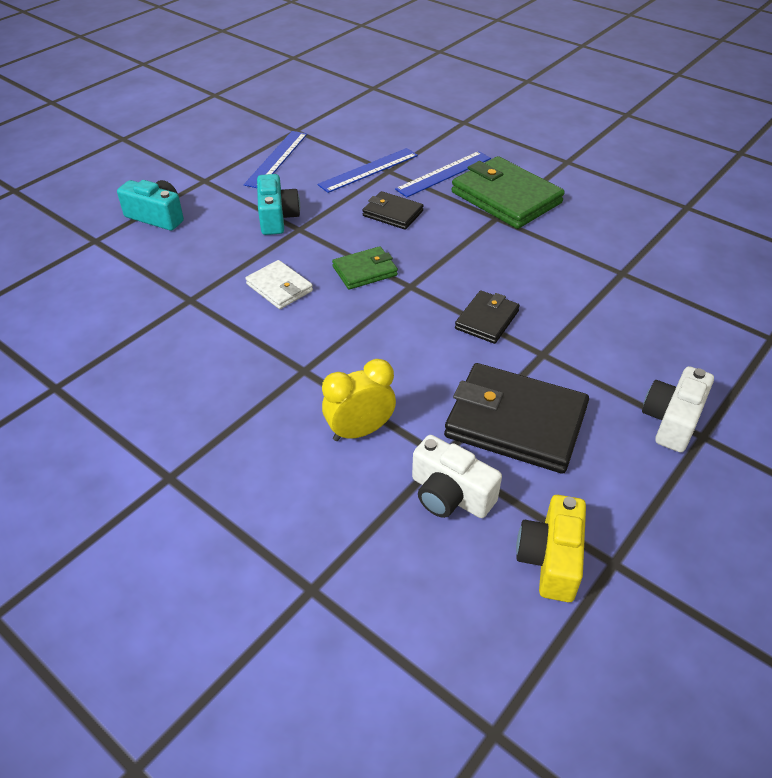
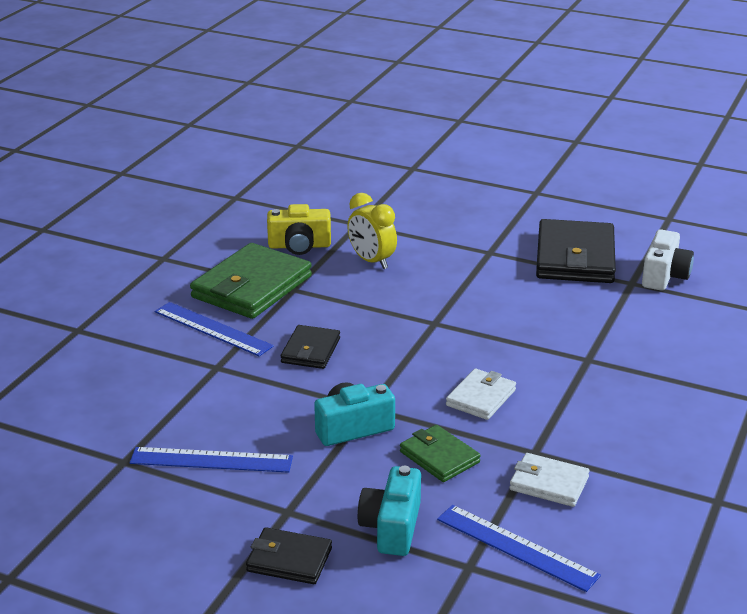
camera: 105 degrees left, 15 degrees down
blue ruler [317,148,418,193] -> blue ruler moved to [437,505,601,592]
yellow clock [322,359,396,441] -> yellow clock moved to [347,193,397,269]
green wallet [332,246,398,289] -> green wallet moved to [400,425,481,482]
black wallet [455,290,520,344] -> black wallet moved to [246,527,332,584]
yellow camera [516,495,586,602] -> yellow camera moved to [267,204,331,255]
white camera [642,366,714,452] -> none
none -> white wallet [510,453,590,507]

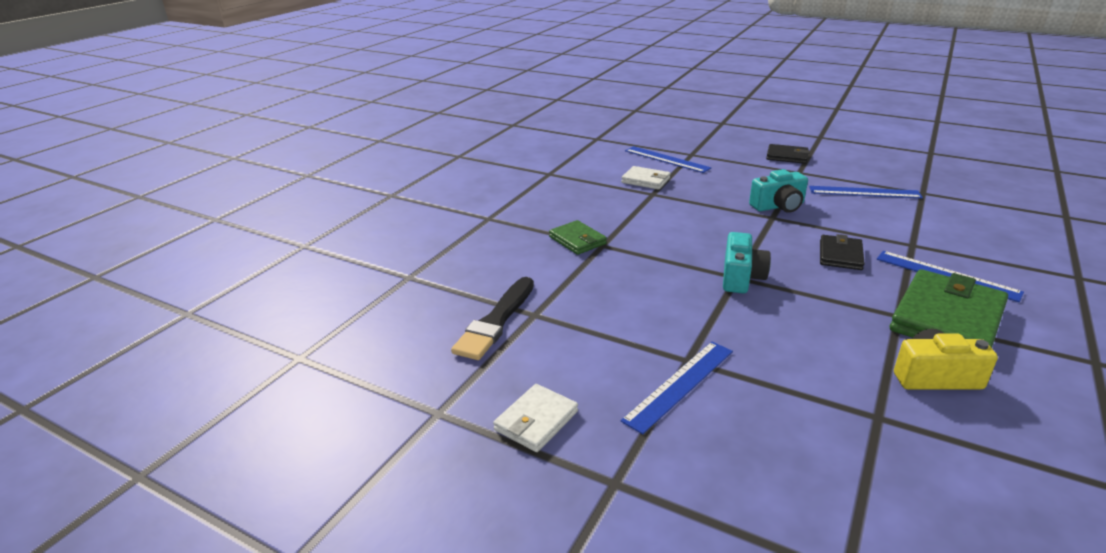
camera: 175 degrees left, 0 degrees up
yellow clock [347,193,397,269] -> none
turquoise camera [358,466,421,556] -> turquoise camera moved to [723,232,771,293]
green wallet [400,425,481,482] -> green wallet moved to [549,220,607,255]
white wallet [446,368,516,420] -> white wallet moved to [493,384,578,452]
black wallet [536,219,616,283] -> none
white camera [642,229,694,291] -> black brush [451,277,534,360]
none -> blue ruler [620,342,733,434]

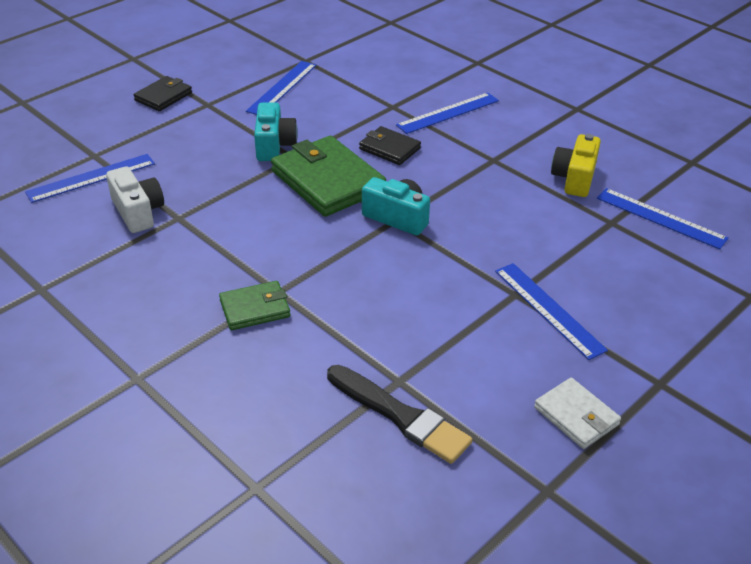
camera: 75 degrees left, 10 degrees up
white wallet [621,166,670,190] -> white camera [106,166,164,233]
green wallet [890,269,1008,348] -> green wallet moved to [271,136,386,217]
none -> blue ruler [597,188,729,249]

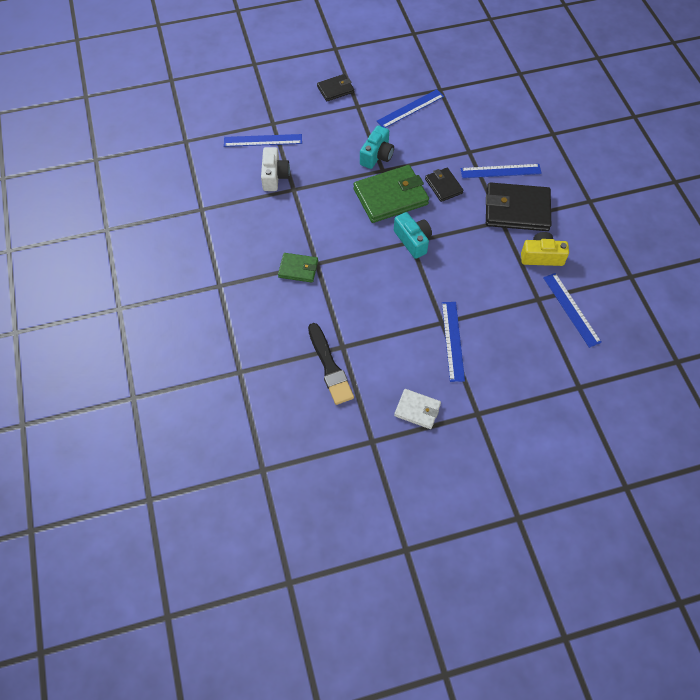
camera: 30 degrees right, 20 degrees up
green wallet [271,136,386,217] -> green wallet turned 75 degrees clockwise [353,165,429,223]
white wallet [534,378,621,449] -> white wallet turned 60 degrees counterclockwise [394,389,441,429]
yellow camera [551,134,601,197] -> yellow camera turned 45 degrees clockwise [521,232,569,266]
none -> black wallet [486,182,551,231]

